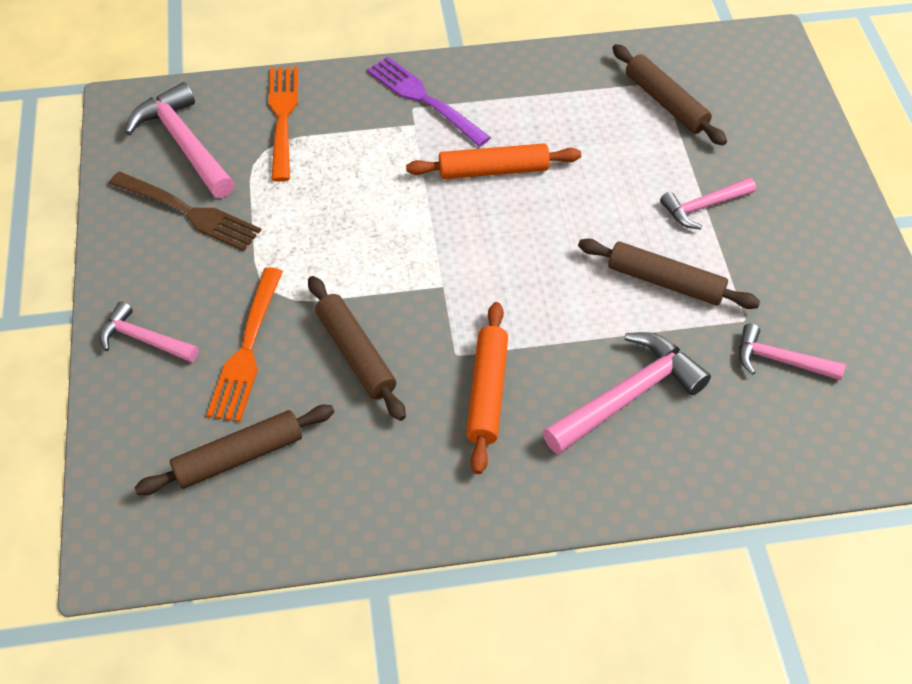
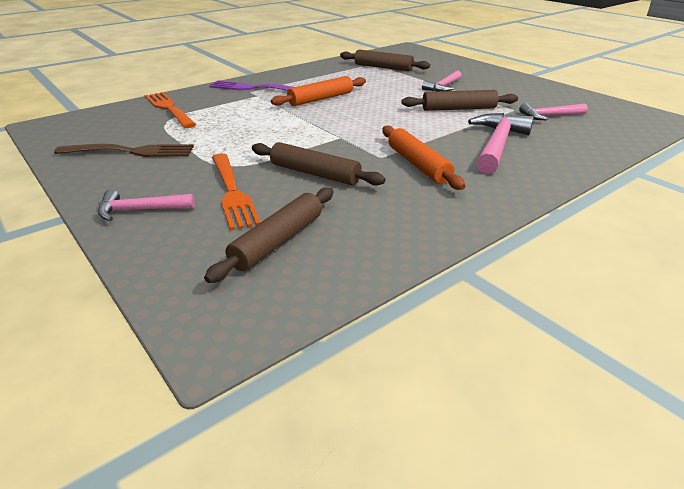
camera: 30 degrees left, 20 degrees down
pink hammer [125,82,235,198] -> none

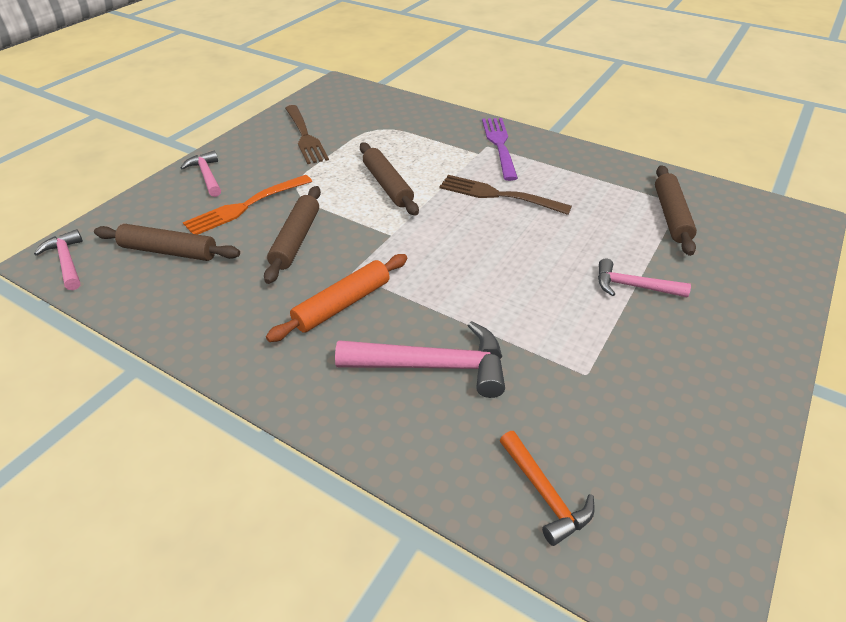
camera: 70 degrees right, 10 degrees up
orange fork [144,92,196,128] -> none
orange rolling pin [271,76,366,106] -> brown fork [439,175,572,215]
brown rolling pin [401,90,518,111] -> brown rolling pin moved to [360,143,419,216]
pink hammer [519,103,588,120] -> pink hammer moved to [34,229,83,290]
none -> orange hammer [500,431,595,546]

